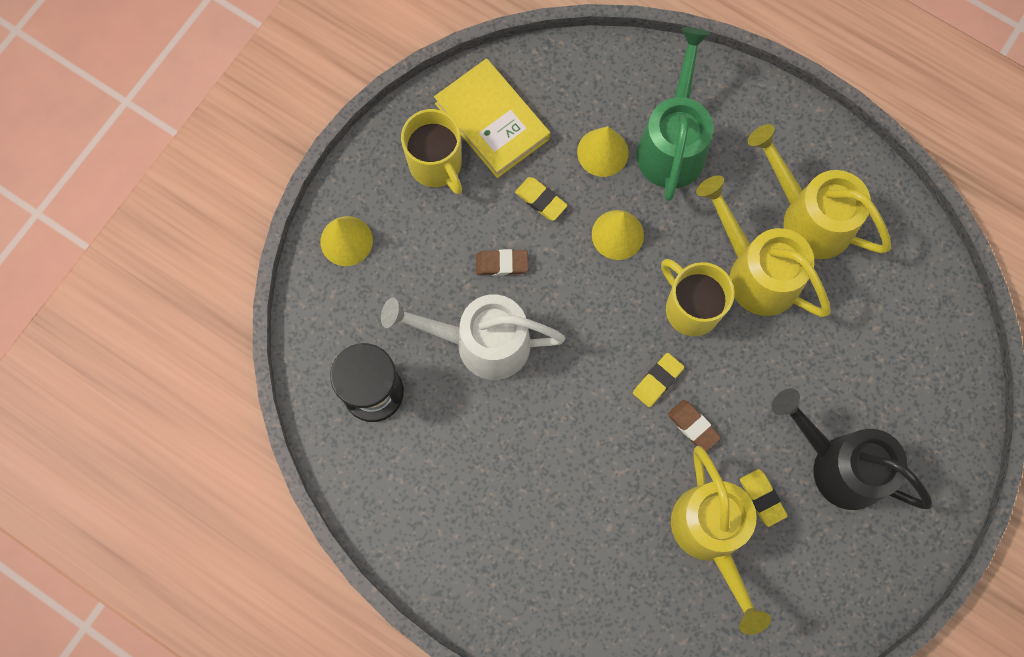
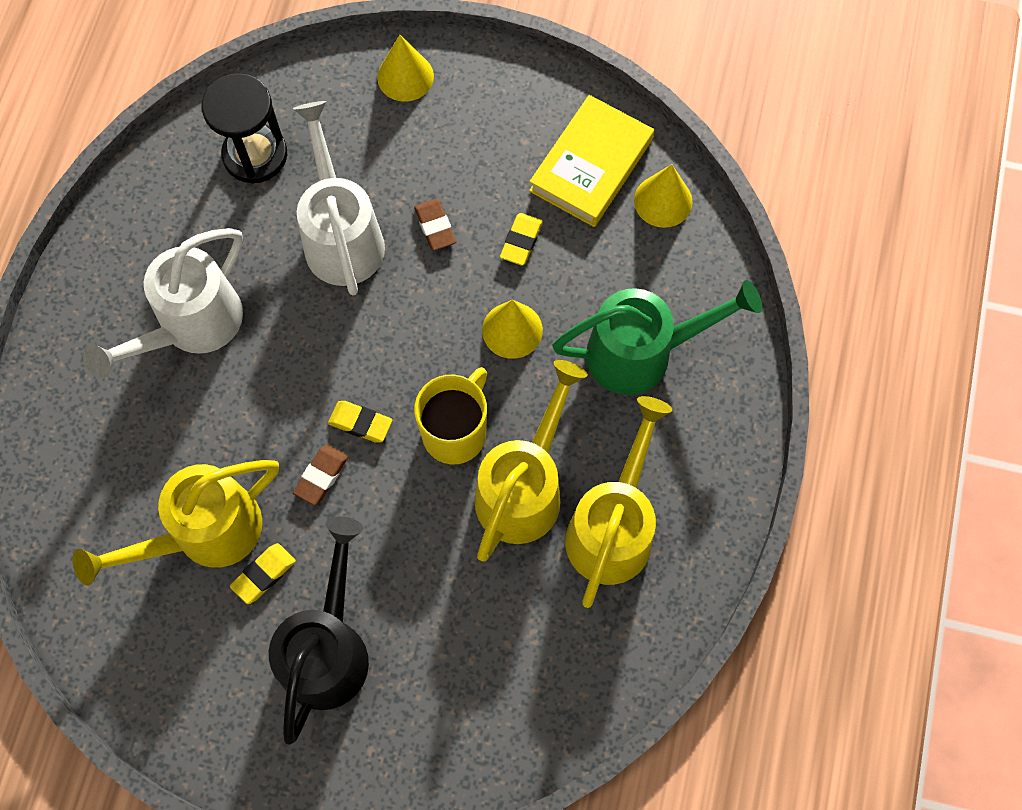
camera: 70 degrees right, 5 degrees down
yellow mug [401,109,462,194] -> none
yellow cone [577,126,629,177] -> yellow cone moved to [634,164,693,228]
none -> white watering can [83,228,243,378]

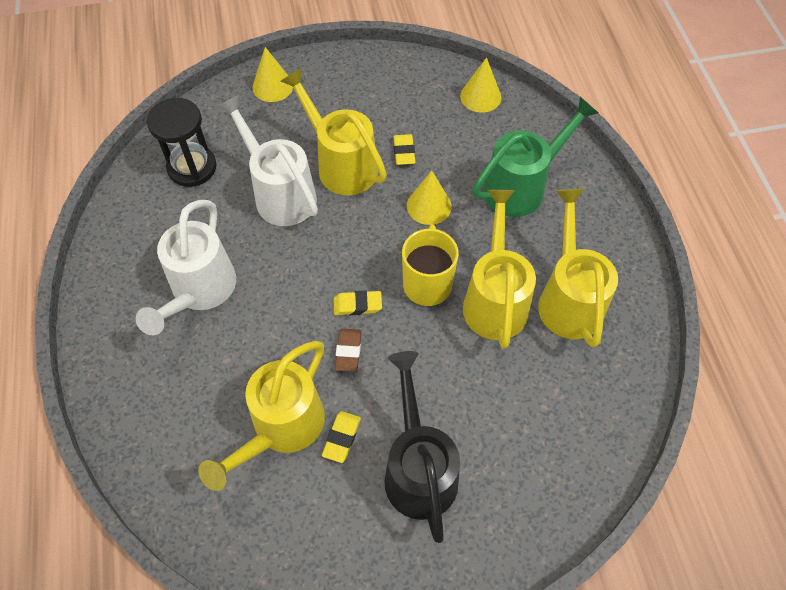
camera: 25 degrees left, 10 degrees down
brown eraser [414,199,456,251] -> yellow watering can [281,68,387,195]
yellow book [529,95,654,227] -> none

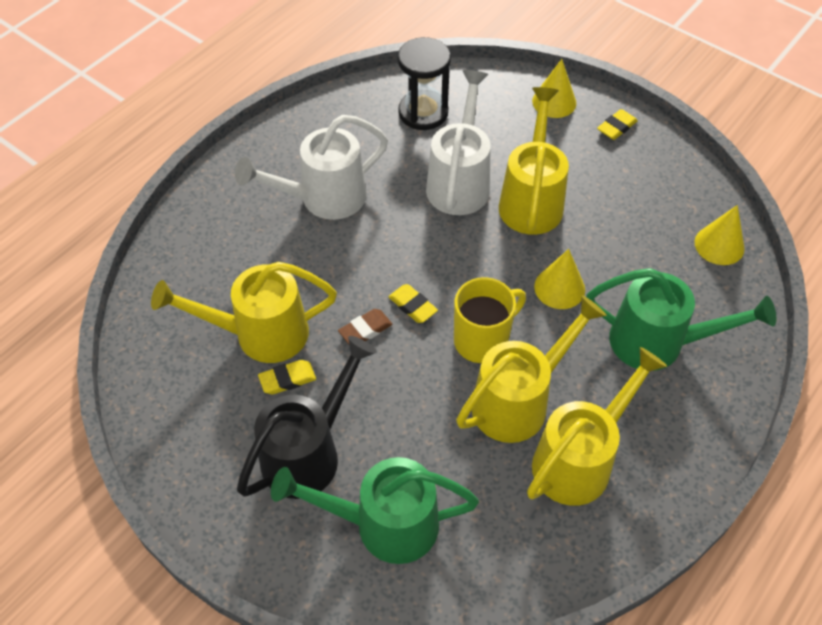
camera: 50 degrees right, 5 degrees down
yellow eraser [393,134,415,165] -> yellow eraser moved to [597,109,638,140]
none -> green watering can [271,457,479,564]

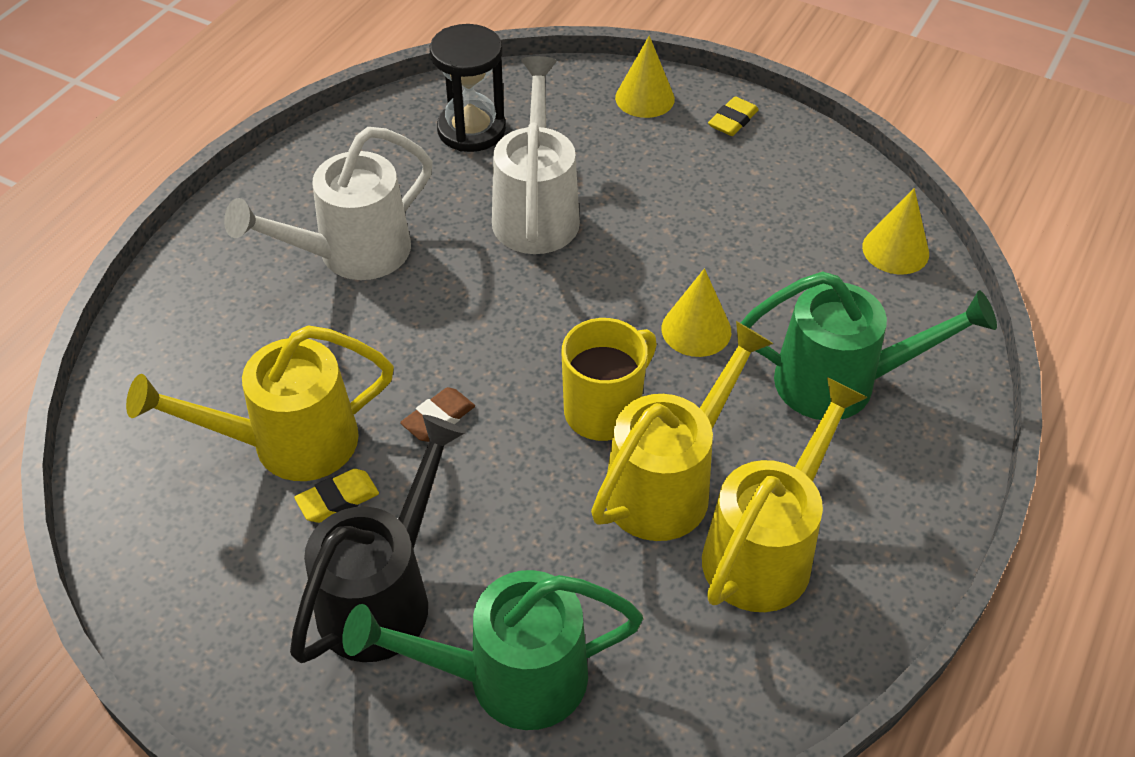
camera: 10 degrees left, 5 degrees down
yellow eraser [388,284,438,323] -> none
yellow watering can [499,87,569,235] -> none

